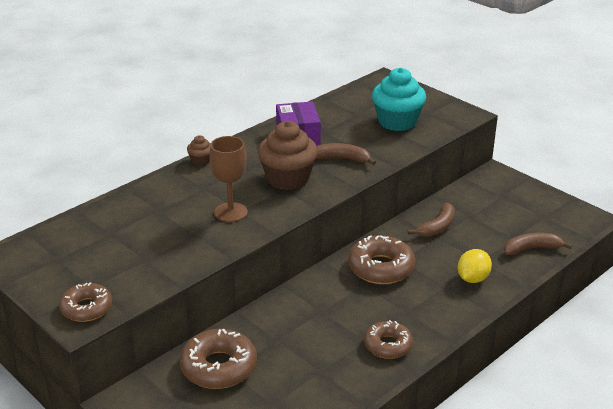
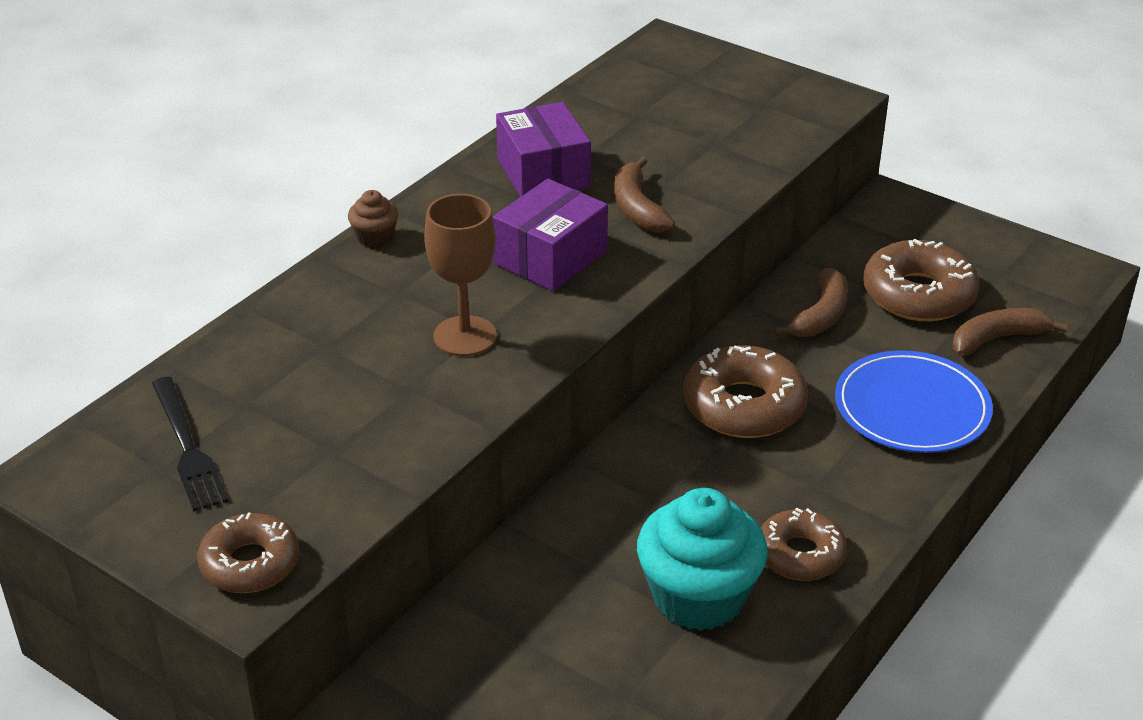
camera: 10 degrees left, 5 degrees up
brown donut [180,329,257,389] -> brown donut moved to [863,239,980,321]
brown cupcake [258,121,318,190] -> purple box [493,179,608,291]
brown banana [316,143,376,165] -> brown banana turned 105 degrees counterclockwise [614,157,675,232]
turquoise cupcake [372,68,426,131] -> turquoise cupcake moved to [637,488,768,631]
yellow lemon [458,249,492,283] -> blue plate [835,350,993,453]
none -> black fork [152,377,228,511]

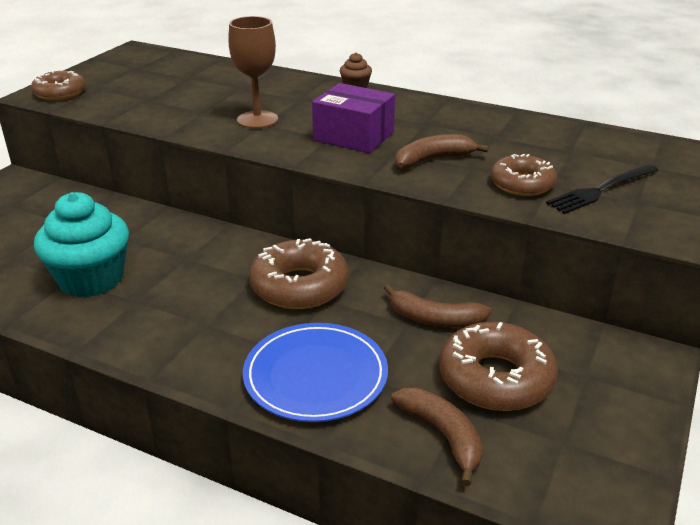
camera: 80 degrees right, 5 degrees down
black fork [152,377,228,511] -> black fork moved to [546,164,659,214]
purple box [496,102,591,197] -> none
brown donut [761,508,847,581] -> brown donut moved to [490,154,557,196]

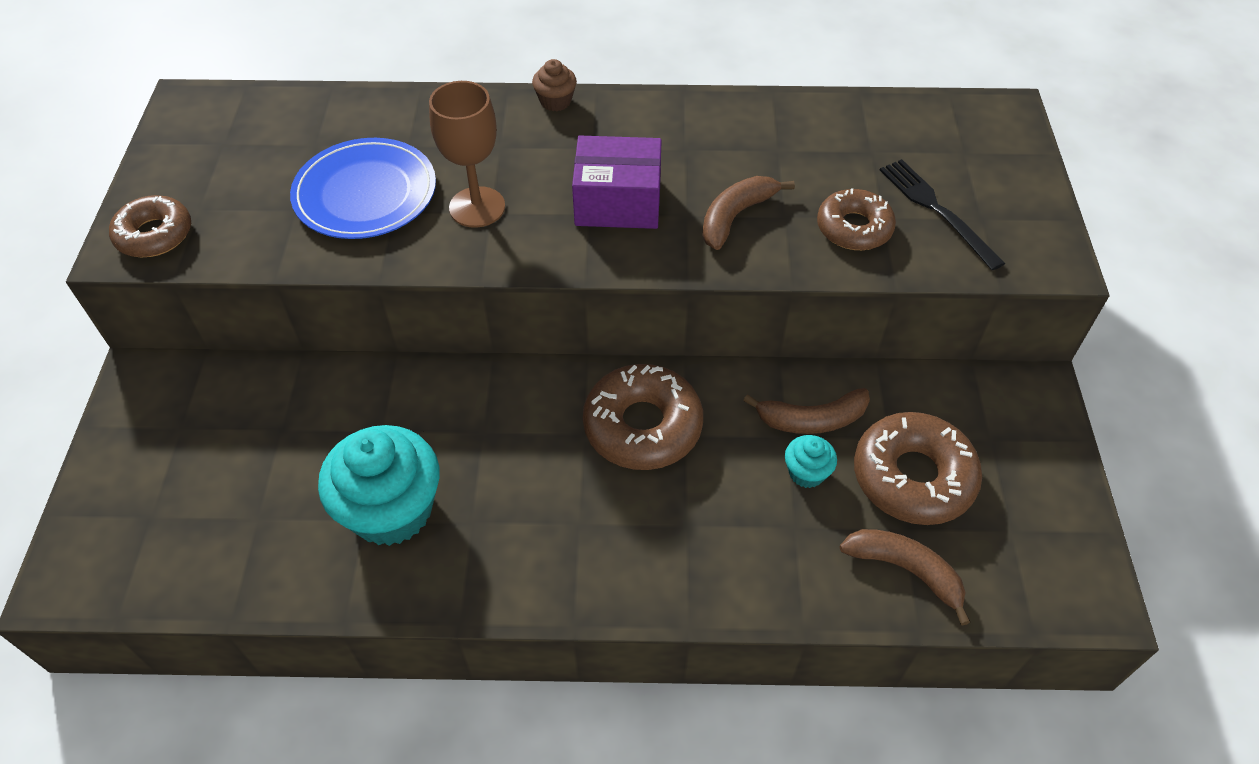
camera: 25 degrees left, 20 degrees up
blue plate [243,323,388,422] -> blue plate moved to [290,138,436,239]
black fork [546,164,659,214] -> black fork turned 120 degrees clockwise [880,159,1005,270]
none -> turquoise cupcake [785,435,837,488]

